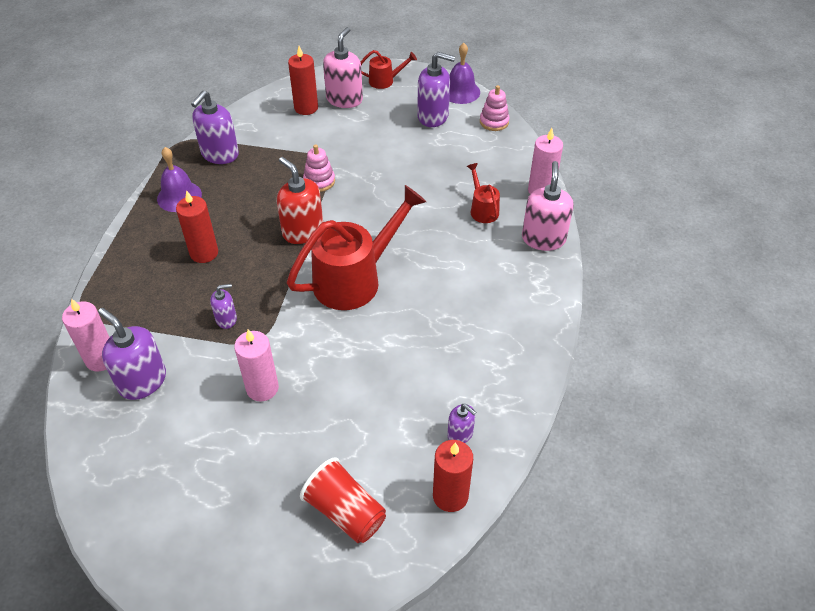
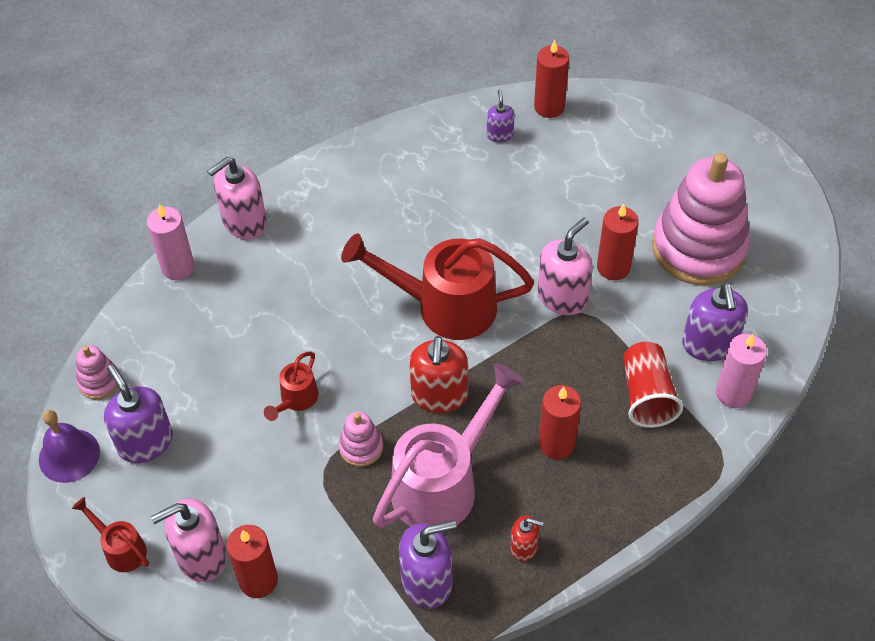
camera: 135 degrees left, 5 degrees up
purple bell [157,147,202,212] -> red soap dispenser [510,515,544,562]
purple soap dispenser [210,284,237,329] -> none
pink candle [234,329,279,401] -> red candle [597,204,639,280]
red cup [300,457,386,543] -> red cup moved to [623,342,683,428]
red watering can [467,163,500,223] -> red watering can moved to [264,351,319,421]
none -> pink watering can [373,363,524,528]
none -> pink soap dispenser [538,217,593,315]
none -> pink stacking toy [652,153,750,285]

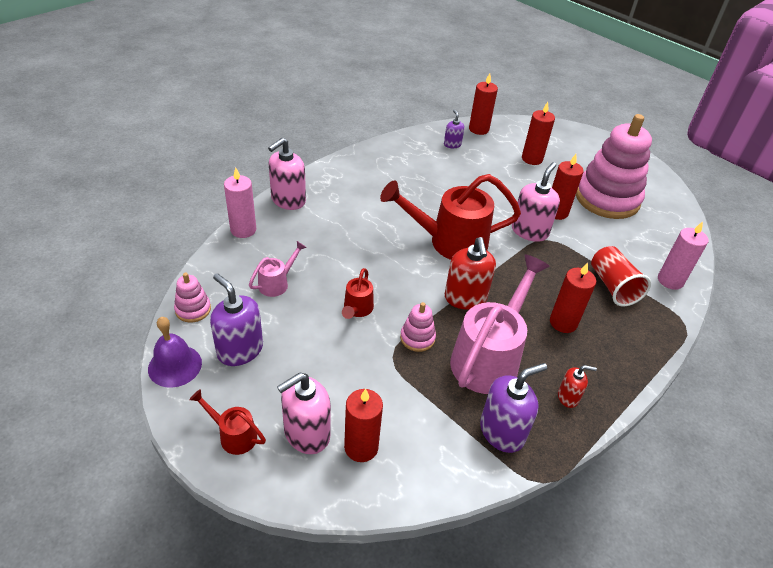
camera: 15 degrees left, 10 degrees down
purple soap dispenser [682,283,748,361] -> none
none -> pink watering can [249,241,307,297]
none -> red candle [522,102,555,165]

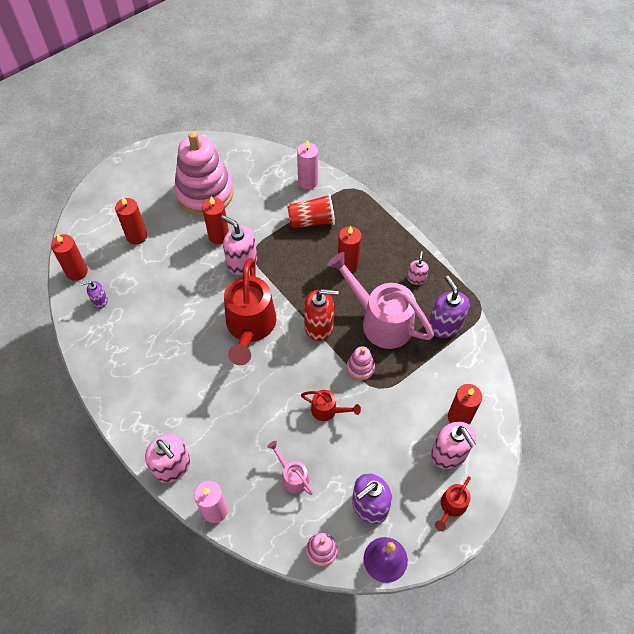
camera: 80 degrees left, 15 degrees up
red soap dispenser [558,365,597,408] -> pink soap dispenser [407,251,429,285]

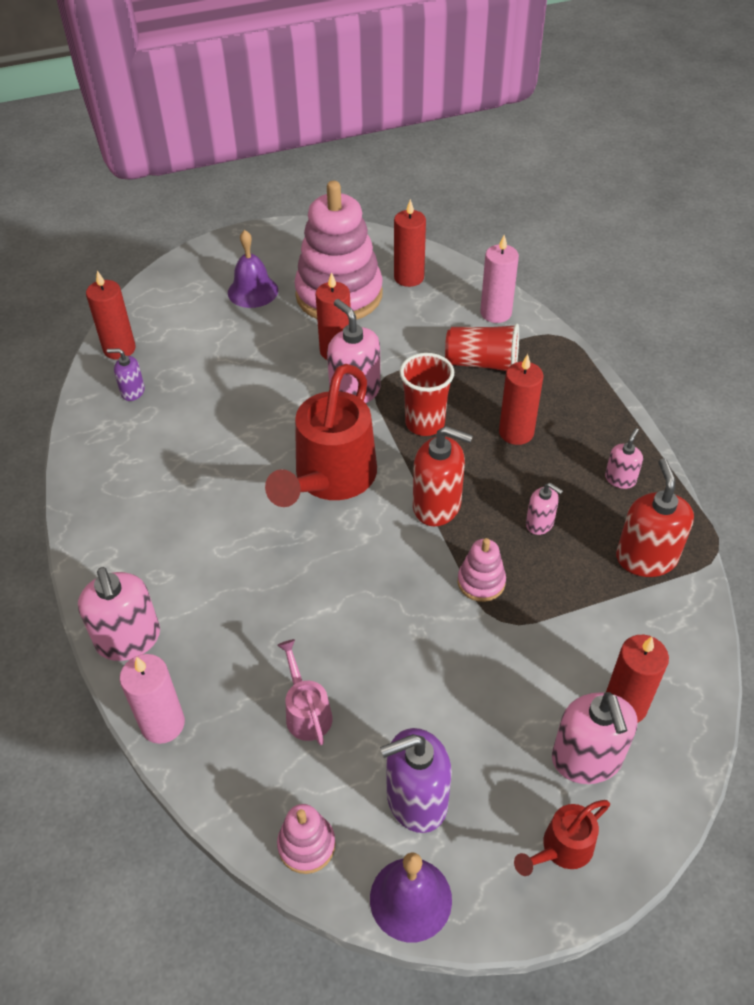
camera: 20 degrees right, 10 degrees down
red candle [115,196,147,245] -> red candle moved to [394,199,426,287]
red watering can [301,390,361,421] -> none
pink watering can [327,252,434,349] -> pink soap dispenser [526,483,563,535]
purple soap dispenser [429,276,470,338] -> red soap dispenser [616,458,694,577]
none -> purple bell [228,230,278,308]
none -> red cup [400,353,454,436]

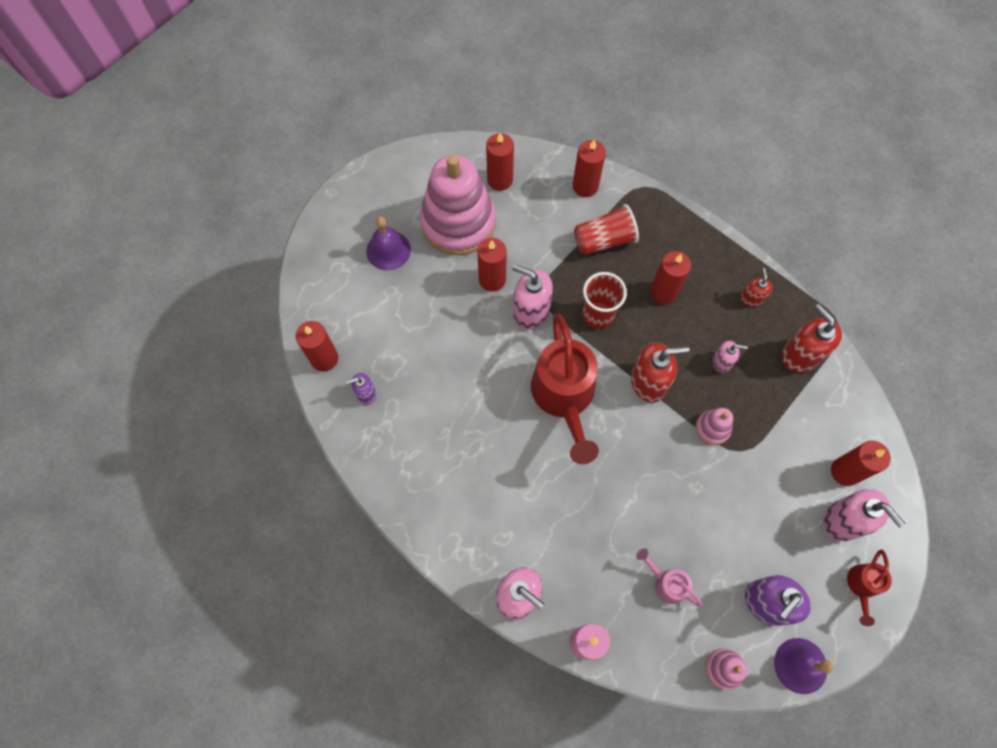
camera: 30 degrees left, 20 degrees up
pink candle [480,235,519,323] -> red candle [573,140,606,197]
pink soap dispenser [605,428,643,489] -> red soap dispenser [741,268,772,307]

